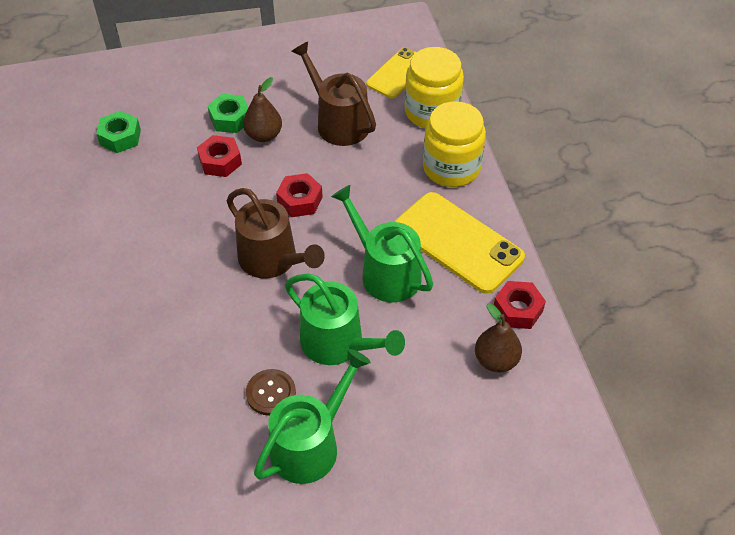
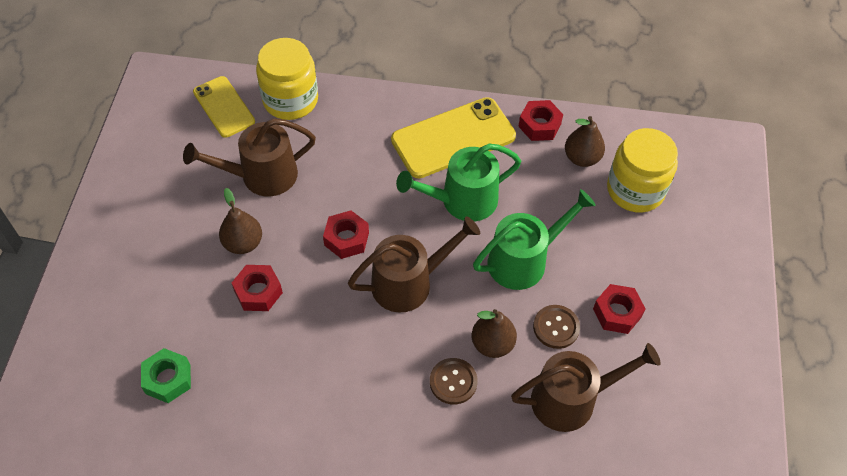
camera: 70 degrees left, 5 degrees up
green nut [208,94,248,133] -> none
green watering can [254,349,371,484] -> red nut [593,284,646,334]
yellow jar [423,101,486,187] -> yellow jar moved to [607,128,678,213]
none -> brown button [430,358,478,405]
none -> brown pear [472,309,517,358]
none -> brown watering can [511,343,661,432]

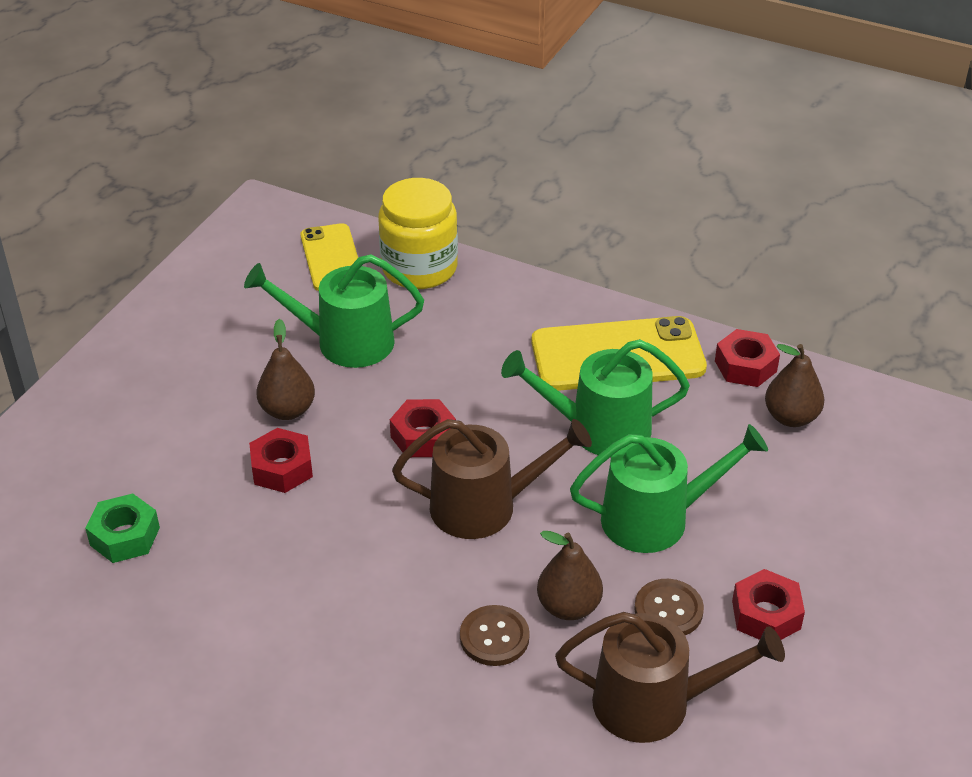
camera: 20 degrees right, 15 degrees down
brown watering can [183,118,316,196] -> green watering can [244,254,424,368]
yellow jar [607,128,678,213] -> none

